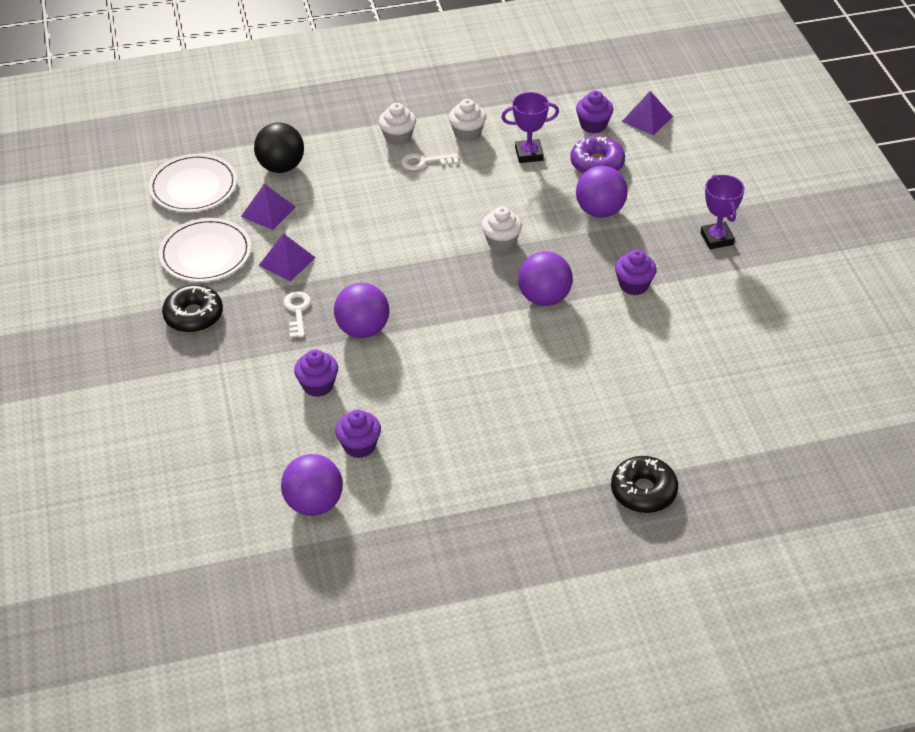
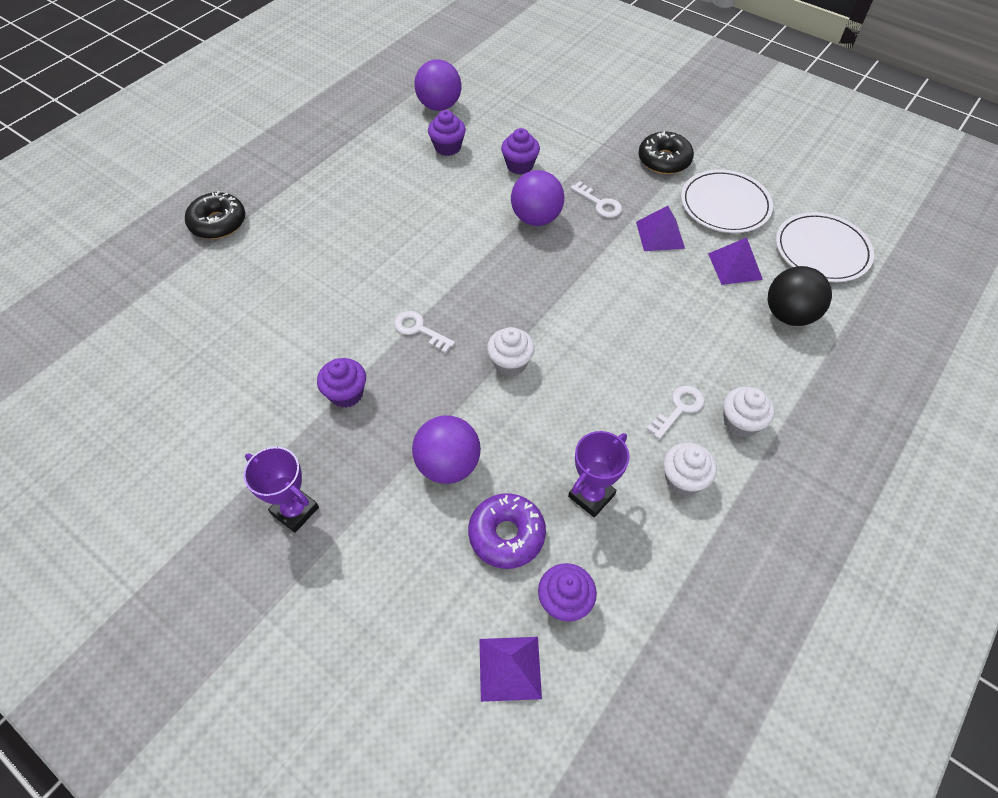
camera: 140 degrees right, 10 degrees up
purple ball [518,251,573,306] -> white key [394,311,455,353]

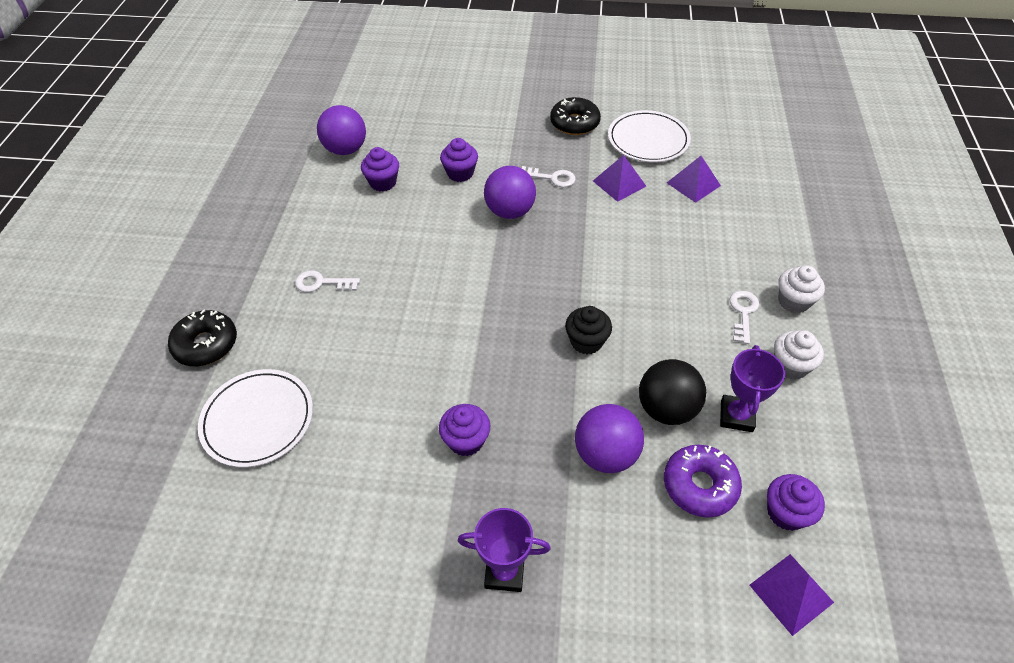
camera: 30 degrees left, 5 degrees down
white key [394,311,455,353] -> white key moved to [295,270,360,292]
white cupcake [487,327,535,376] -> black cupcake [565,306,612,354]
black ball [768,266,832,326] -> black ball moved to [639,359,706,425]
white plate [776,212,874,282] -> white plate moved to [198,369,313,467]

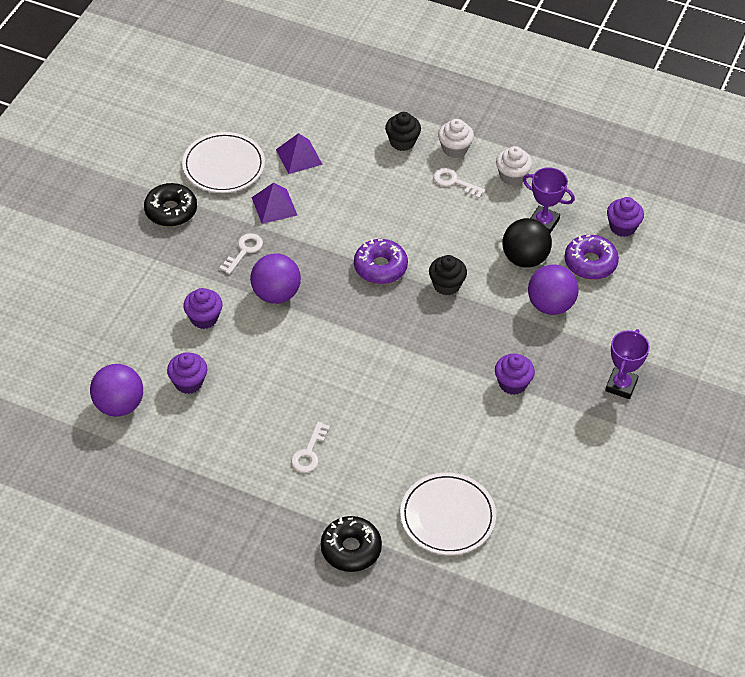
camera: 75 degrees left, 0 degrees up
purple pyramid [749,554,834,636] -> none
none -> purple donut [354,239,408,284]
none -> black cupcake [385,112,421,151]

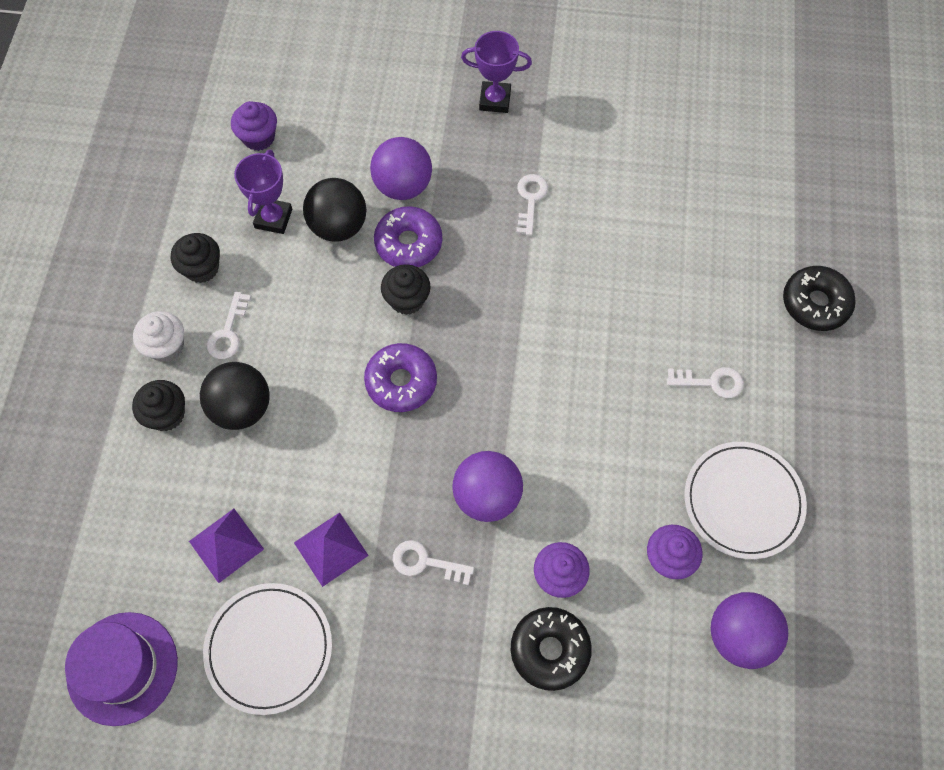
camera: 105 degrees left, 15 degrees up
black donut [144,183,197,227] -> black donut moved to [511,607,592,691]
white plate [400,472,496,555] -> white plate moved to [684,442,807,559]
purple cupcake [495,354,535,395] -> white key [516,174,548,236]
white cupcake [496,146,532,186] -> black cupcake [171,233,220,283]
purple donut [564,235,619,280] -> purple donut moved to [374,206,442,267]
none -> purple hat [65,612,178,726]
none -> black ball [200,362,270,430]

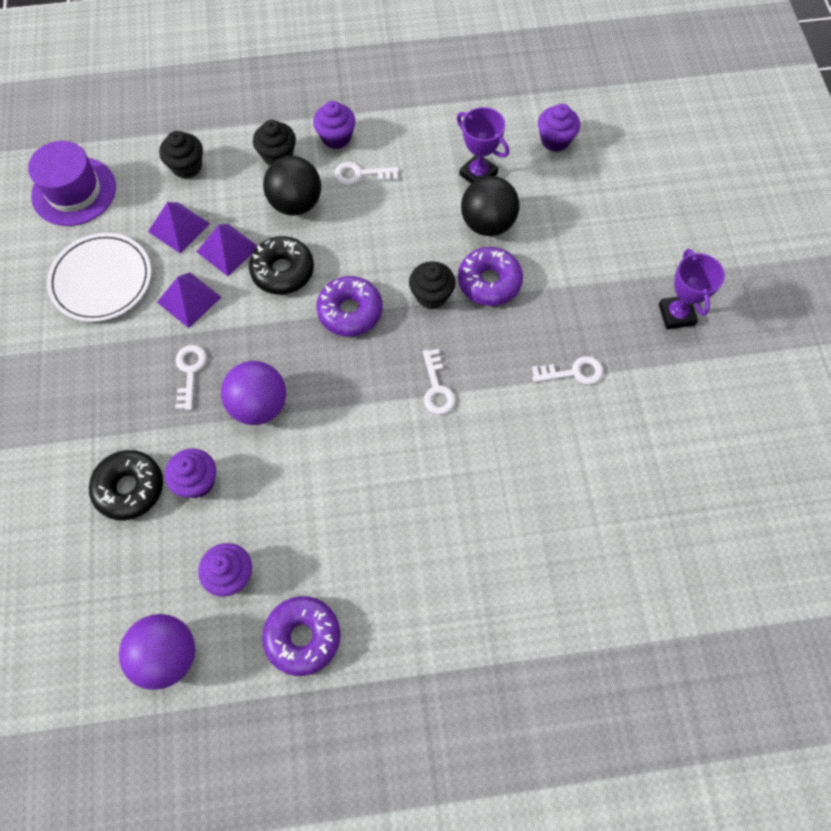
camera: 75 degrees right, 0 degrees up
white cupcake [133,311,184,362] -> purple cupcake [313,101,356,149]
black cupcake [171,233,220,283] -> black cupcake moved to [159,131,203,179]
purple trophy [234,150,292,234] -> purple trophy turned 45 degrees clockwise [457,107,509,183]
purple ball [370,137,432,200] -> none
white key [667,367,744,398] -> white key moved to [423,349,456,415]
white plate [684,442,807,559] -> purple donut [262,596,340,676]
black donut [783,266,856,331] -> black donut moved to [249,236,314,295]
none -> purple pyramid [197,223,257,276]

